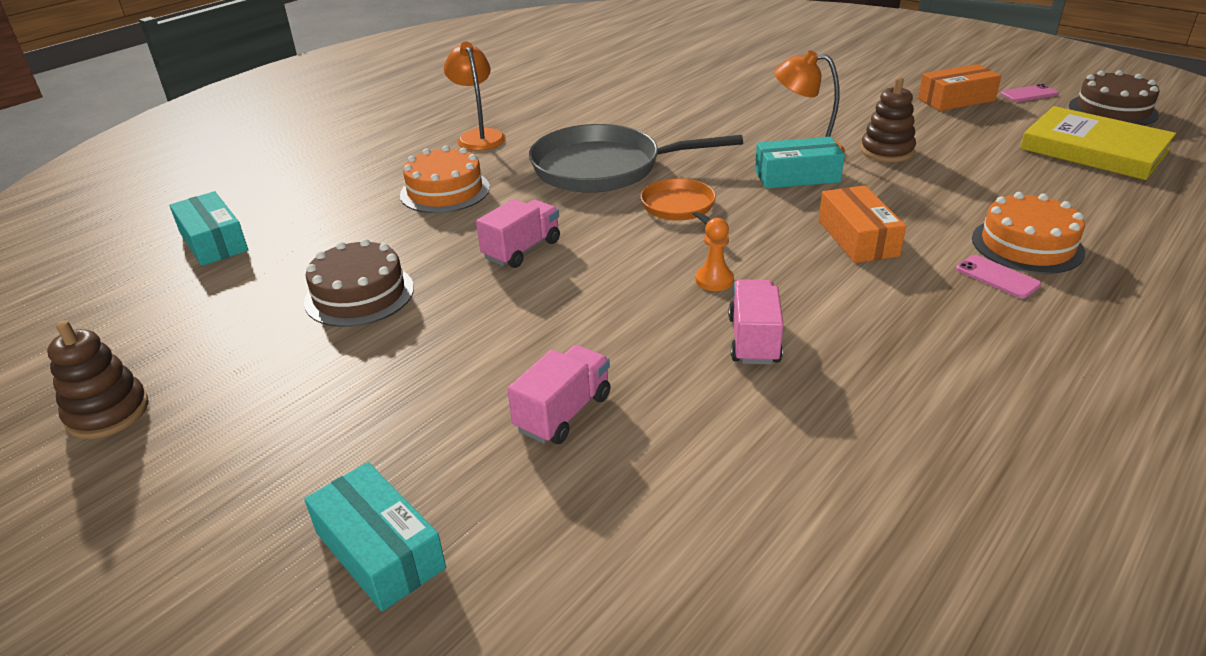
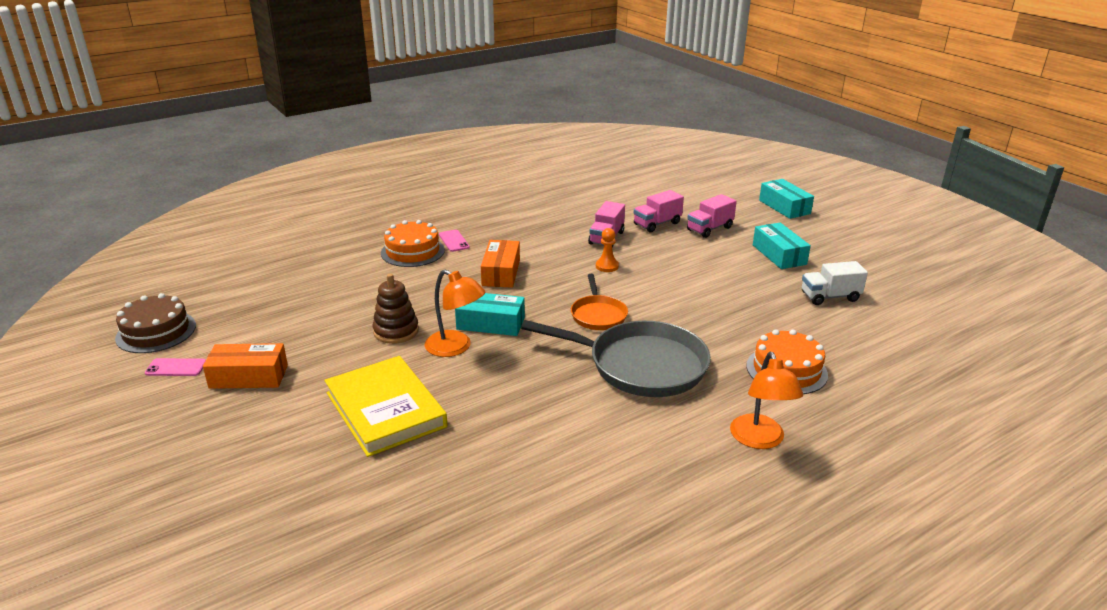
camera: 165 degrees left, 5 degrees down
brown stacking toy [47,320,149,439] -> none
turquoise box [169,191,248,266] -> turquoise box moved to [753,223,811,269]
brown cake [304,239,414,327] -> white truck [802,261,868,305]
pink truck [476,199,560,268] -> pink truck moved to [634,190,684,232]
yellow book [1020,106,1176,180] -> yellow book moved to [324,356,447,457]

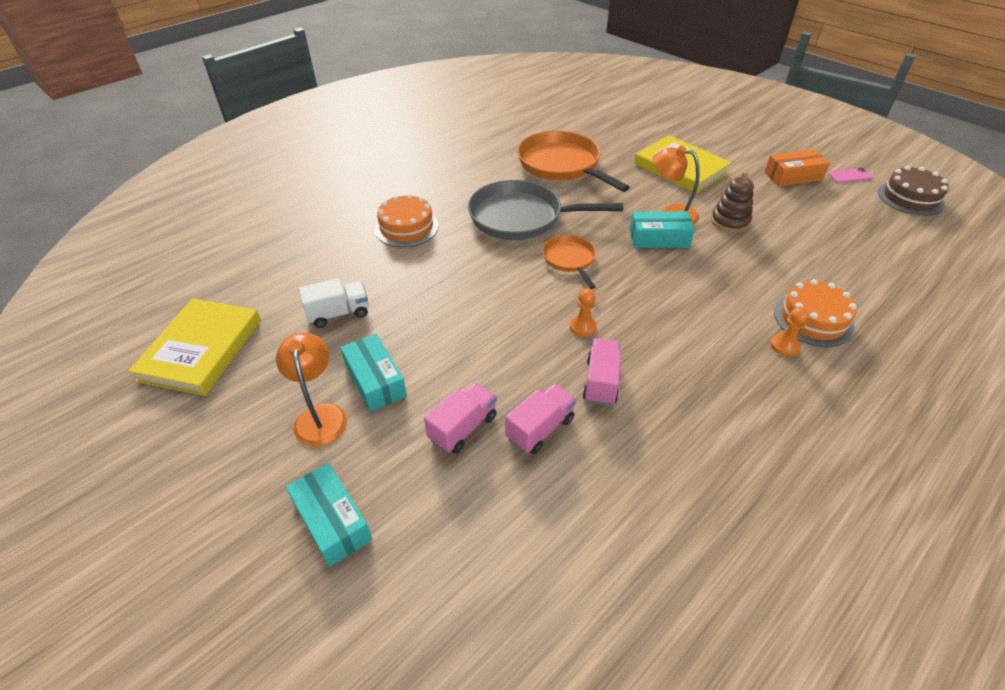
camera: 170 degrees right, 15 degrees up
pink phone [439,229,470,252] -> orange pawn [770,307,809,356]
orange box [481,240,520,288] -> none
orange lamp [730,352,803,449] -> orange lamp moved to [276,333,347,447]
none -> yellow book [128,298,261,396]
none -> orange pan [517,131,630,192]

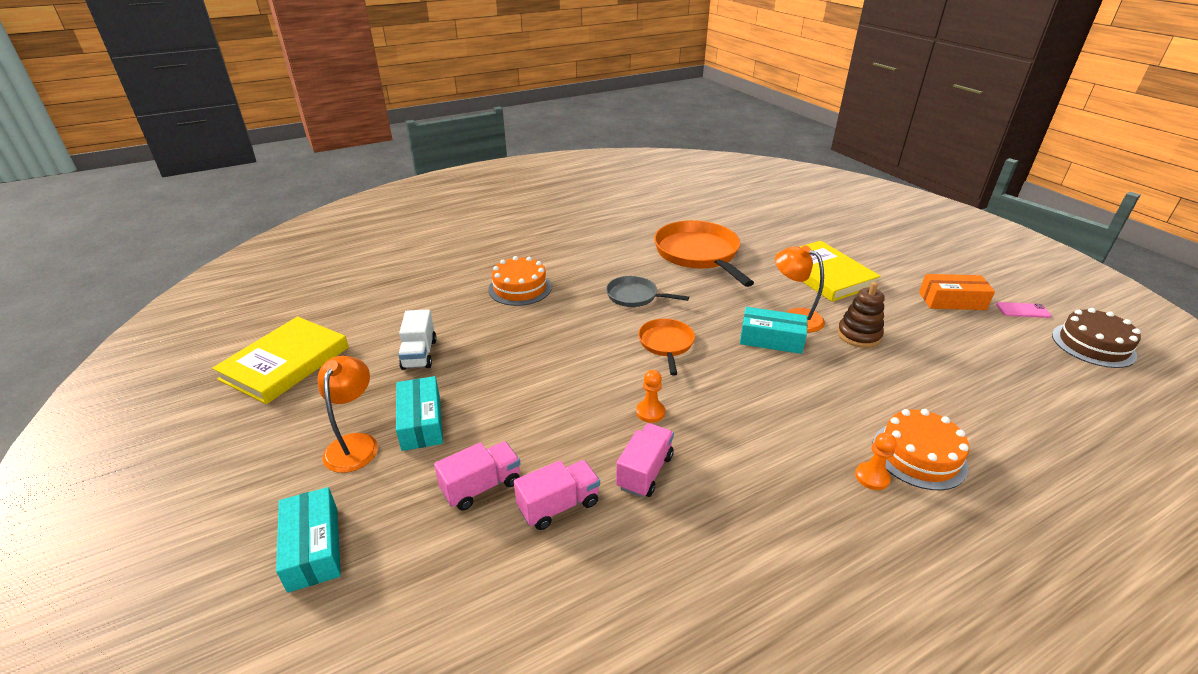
camera: 15 degrees right, 10 degrees down
white truck [299,278,369,328] -> white truck turned 90 degrees clockwise [398,309,437,370]
grey pan [468,180,623,240] -> grey pan [606,276,689,307], size x0.54

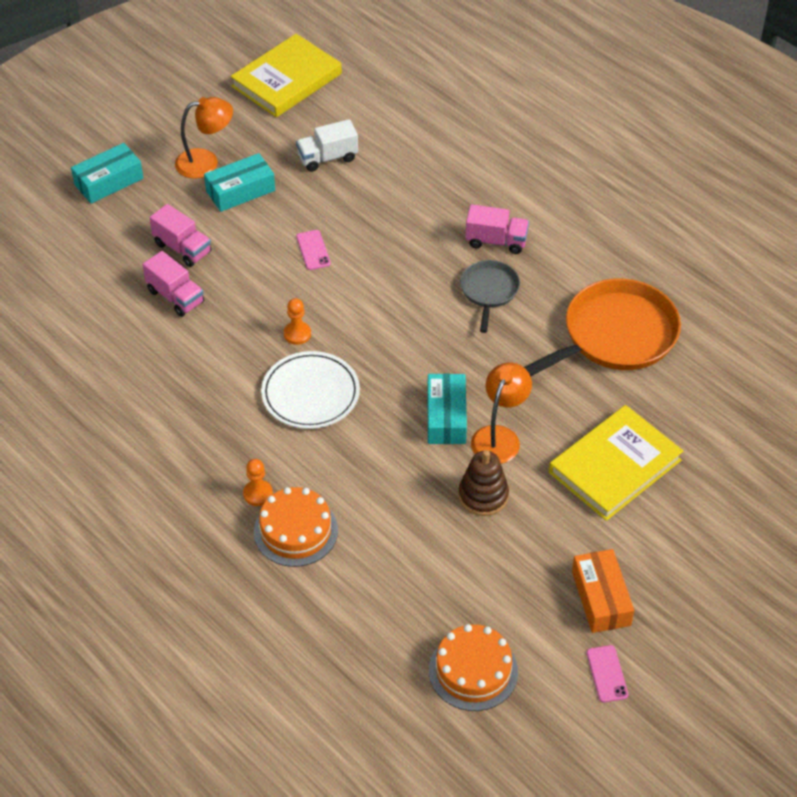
camera: 75 degrees right, 15 degrees up
yellow book [212,316,349,404] -> yellow book turned 60 degrees counterclockwise [230,34,342,117]
orange cake [488,256,552,306] -> orange cake moved to [429,624,518,711]
pink truck [616,423,674,498] -> pink truck moved to [465,204,529,254]
orange pan [638,319,695,376] -> none
brown cake [1052,308,1141,368] -> none
none -> white plate [261,351,360,429]
none -> pink phone [296,230,331,270]

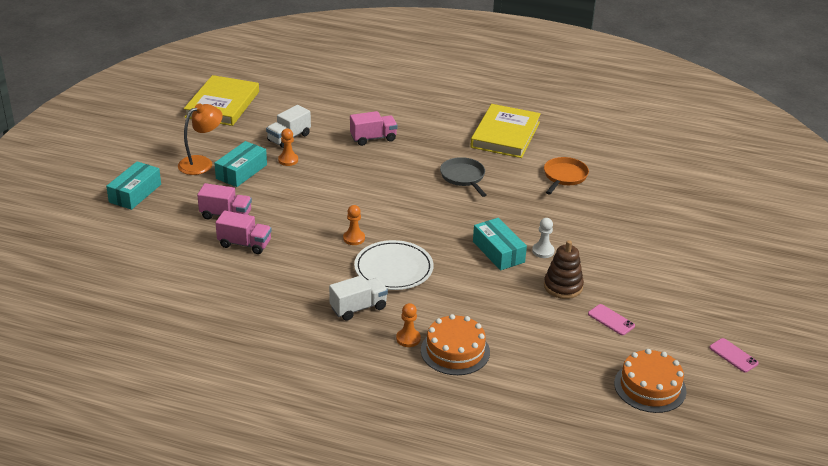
camera: 30 degrees left, 15 degrees down
pink phone [296,230,331,270] -> pink phone moved to [588,304,635,335]
pink truck [465,204,529,254] -> pink truck moved to [350,111,398,146]
orange lamp [471,362,532,464] -> white pawn [532,218,554,258]
orange pan [524,279,681,377] -> orange pan [544,157,589,194], size x0.54
yellow book [549,405,683,521] -> yellow book moved to [470,104,541,158]
orange box [572,549,634,633] -> none
none -> orange pawn [278,129,298,166]
none -> white truck [329,276,388,321]

